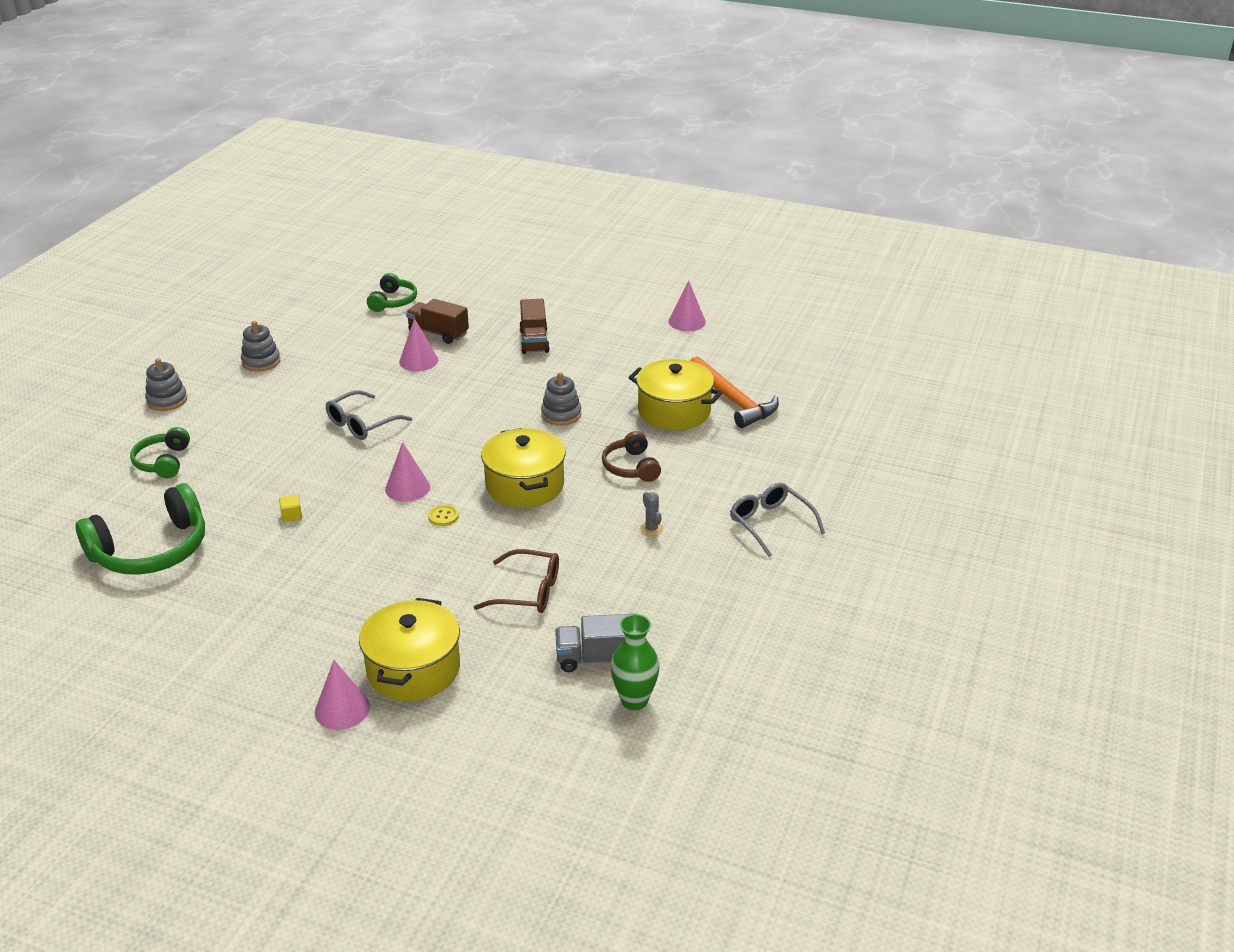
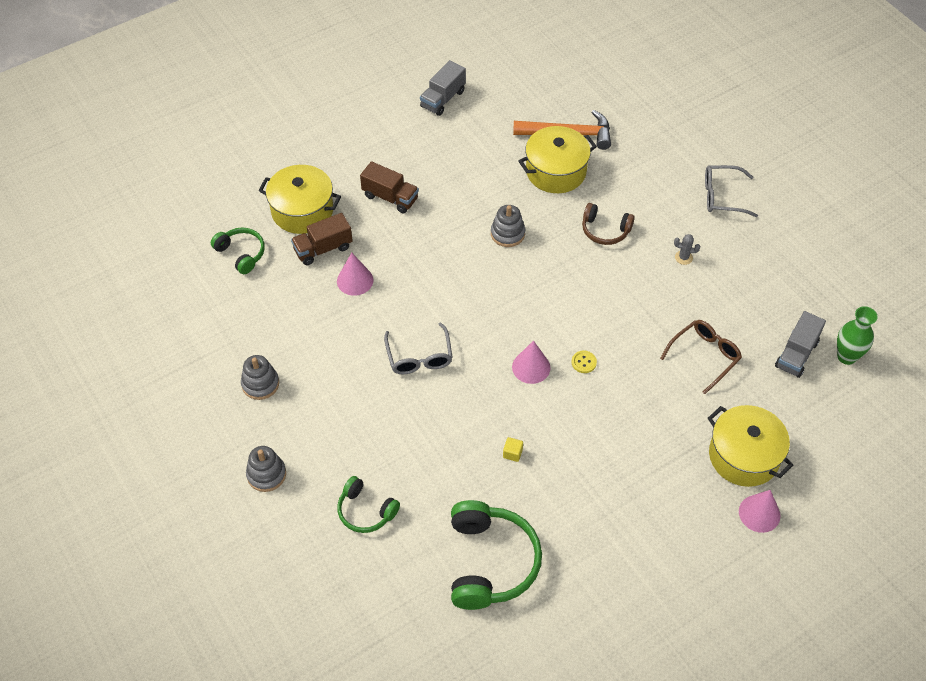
camera: 55 degrees left, 20 degrees up
yellow pot [481,428,566,508] -> yellow pot moved to [259,165,341,234]
pink cone [669,280,706,331] -> grey truck [420,60,466,116]

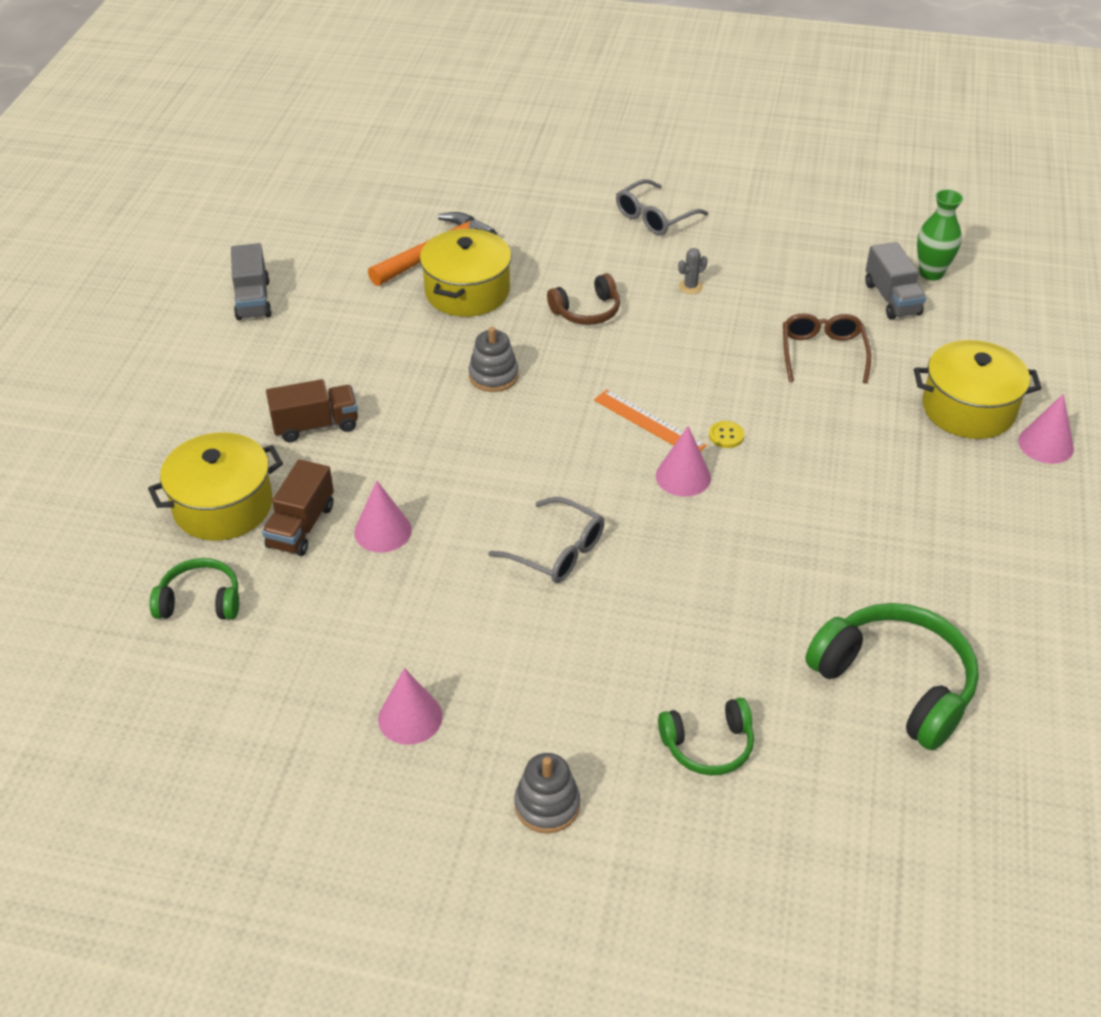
camera: 45 degrees left, 10 degrees down
grey stacking toy [241,355,279,400] -> pink cone [378,668,443,745]
yellow cube [503,437,523,462] -> none
none -> orange ruler [594,389,707,451]

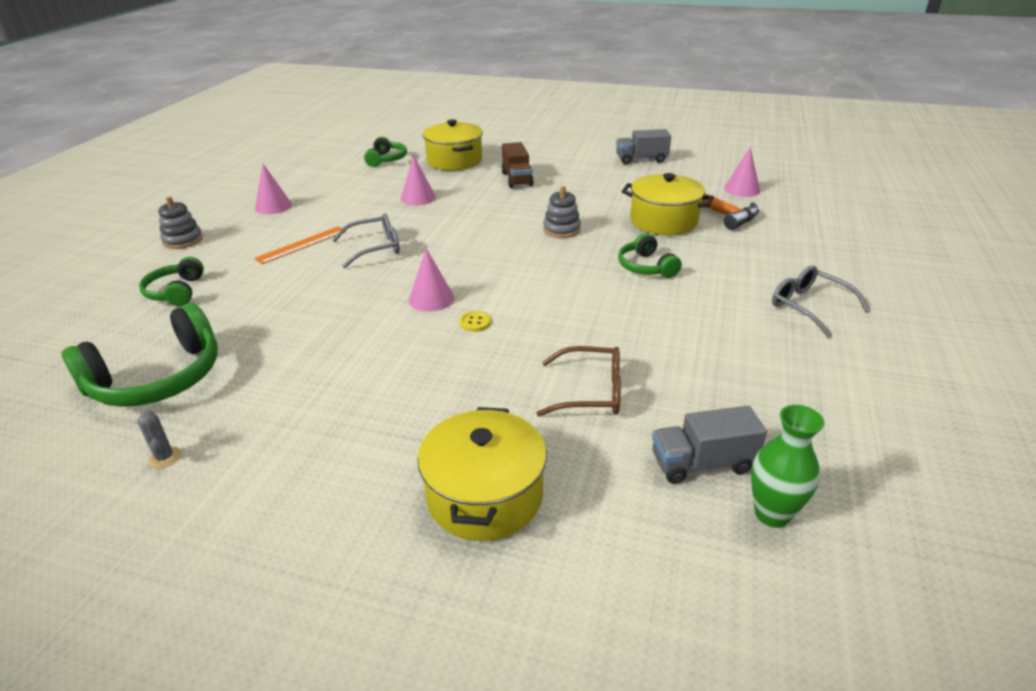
camera: 95 degrees right, 10 degrees down
brown truck [262,459,334,556] -> none
grey glasses [488,497,604,583] -> grey glasses turned 150 degrees counterclockwise [332,213,400,268]
brown headphones [547,273,620,325] -> green headphones [618,233,682,278]
orange ruler [594,389,707,451] -> orange ruler moved to [254,227,347,264]
grey cactus [678,248,708,294] -> grey cactus moved to [137,410,181,469]
pink cone [1018,394,1074,464] -> pink cone moved to [724,147,760,197]

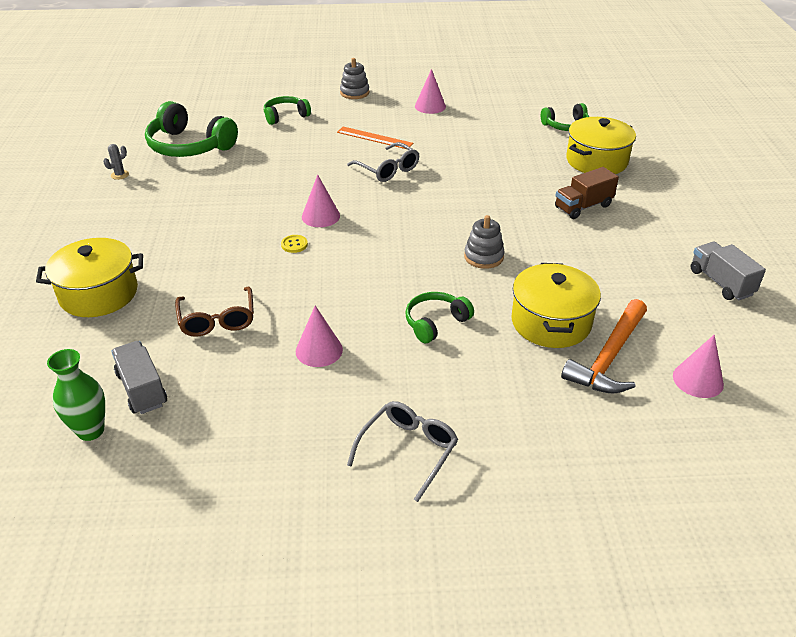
camera: 70 degrees right, 5 degrees up
pink cone [401,155,436,206] -> pink cone moved to [296,306,343,367]

